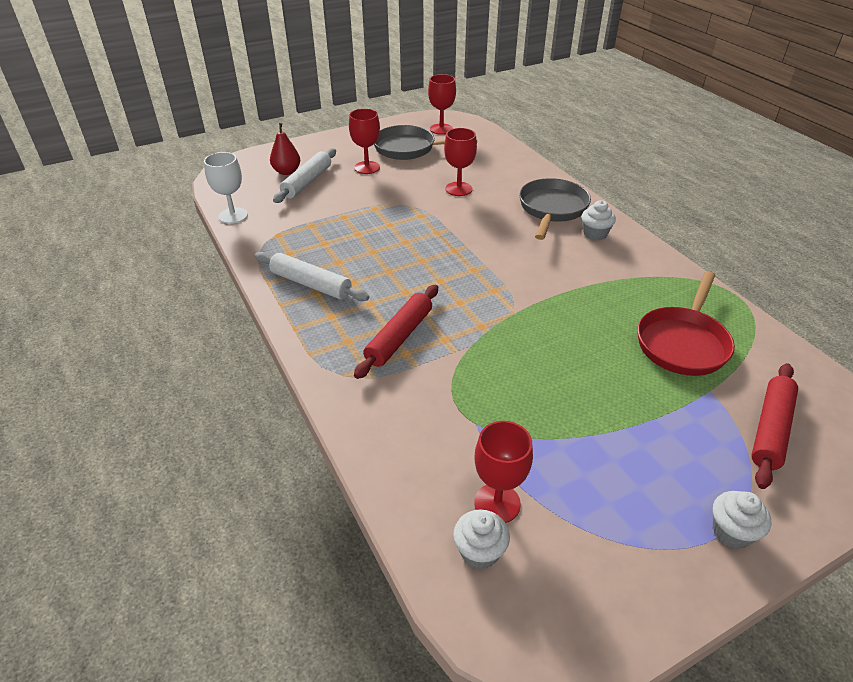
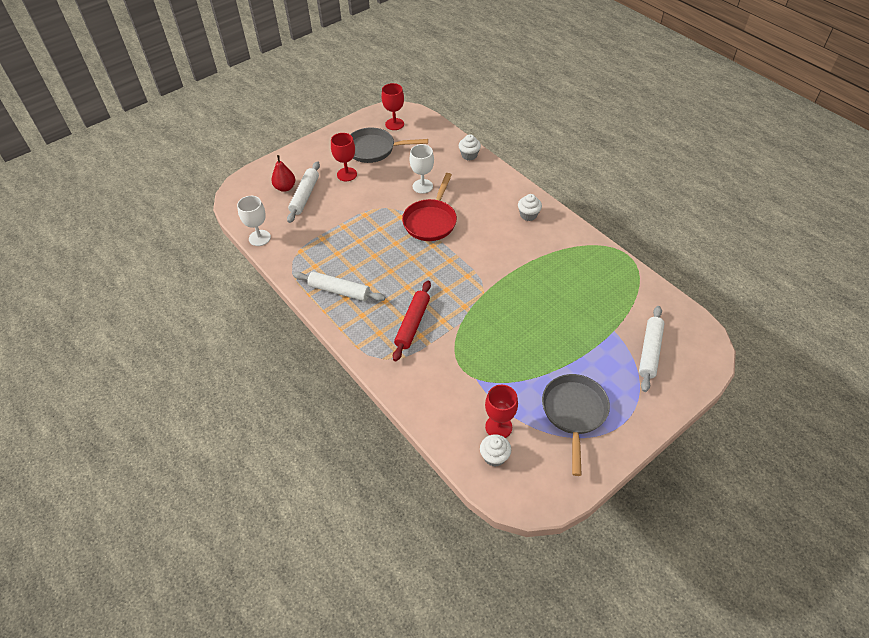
camera: 10 degrees left, 10 degrees up
red goblet [444,128,477,196] -> white goblet [409,144,434,194]
grey pan [519,178,591,240] -> grey pan moved to [542,374,610,476]
red pan [637,271,735,376] -> red pan moved to [402,173,457,241]
white cupcake [713,491,771,549] -> white cupcake moved to [459,134,481,161]
red rolling pin [751,363,798,489] -> white rolling pin [639,306,665,392]

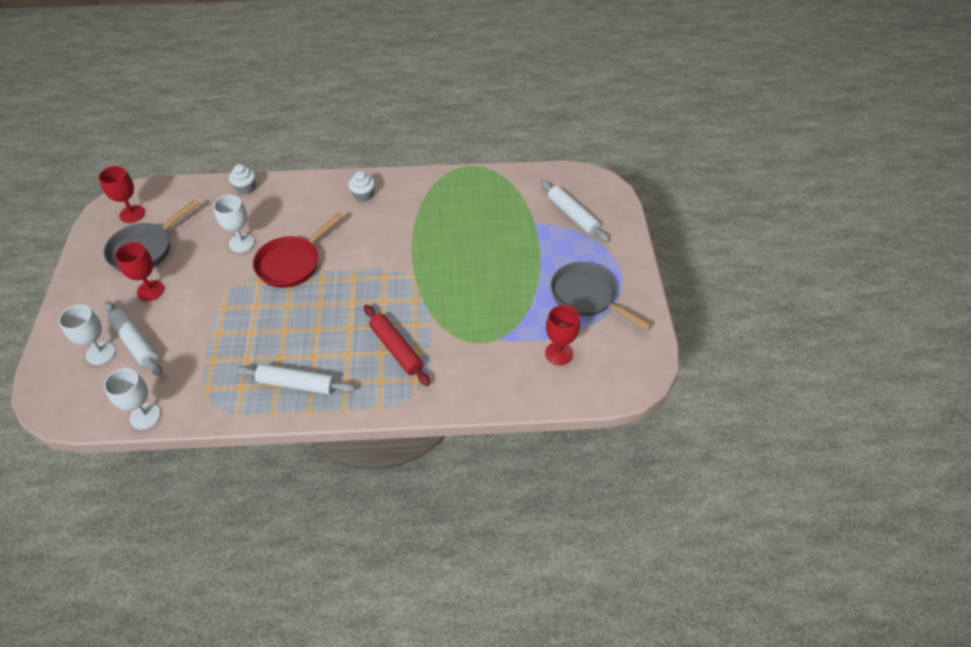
camera: 55 degrees left, 0 degrees up
red pear [271,155,295,192] -> white goblet [59,305,115,365]
white rolling pin [293,272,385,301] -> white rolling pin turned 45 degrees clockwise [236,364,355,395]
red pan [402,173,457,241] -> red pan turned 75 degrees clockwise [253,212,343,288]
white cupcake [480,434,511,467] -> none

